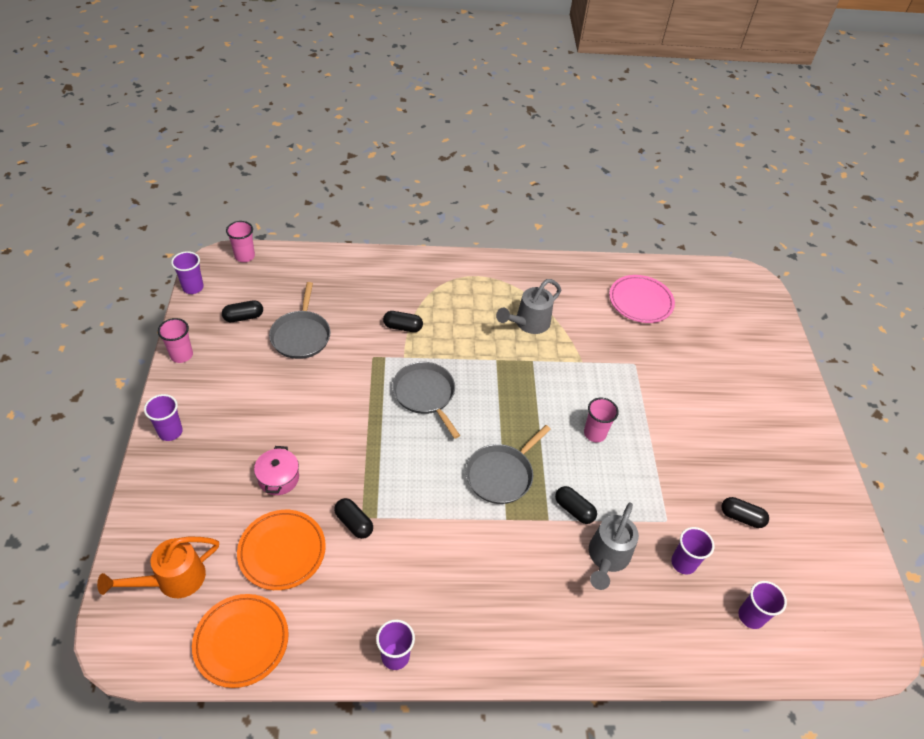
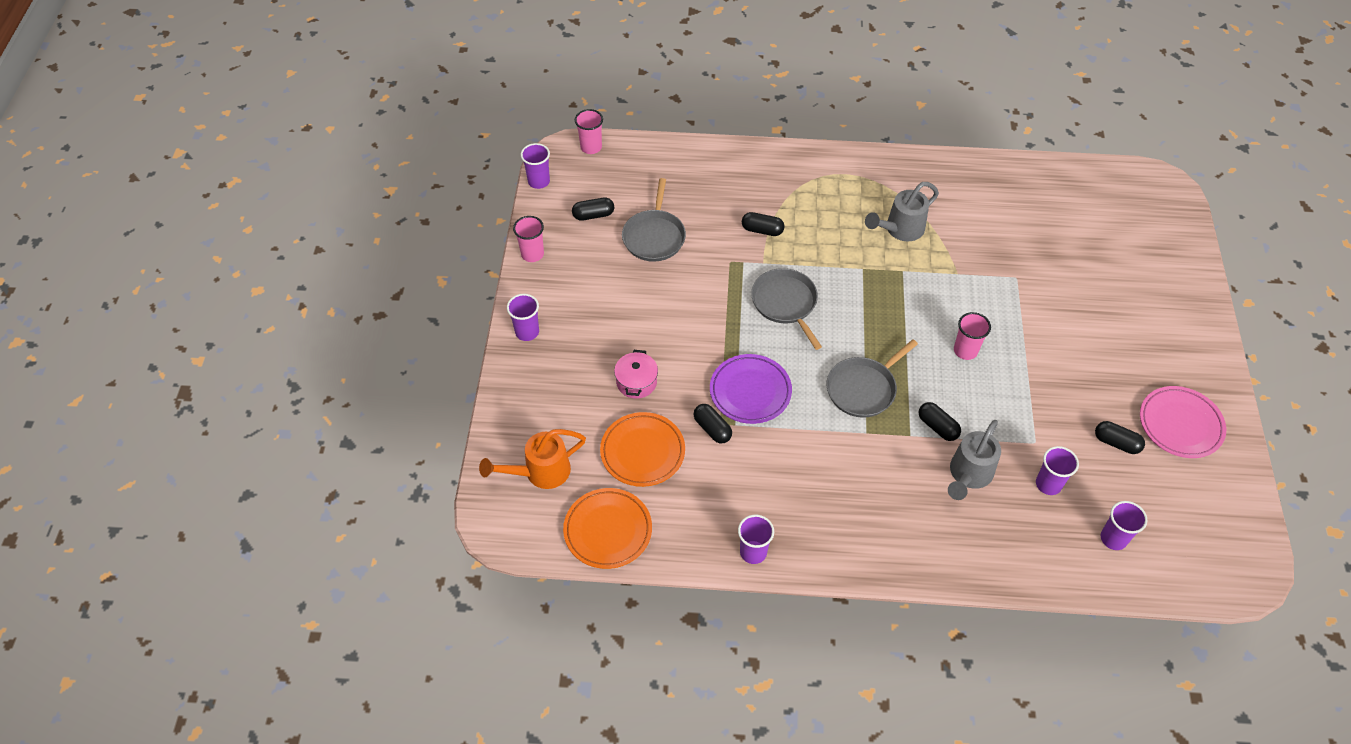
camera: 10 degrees right, 5 degrees up
pink plate [609,275,675,323] -> pink plate moved to [1140,386,1226,458]
none -> purple plate [710,354,792,424]

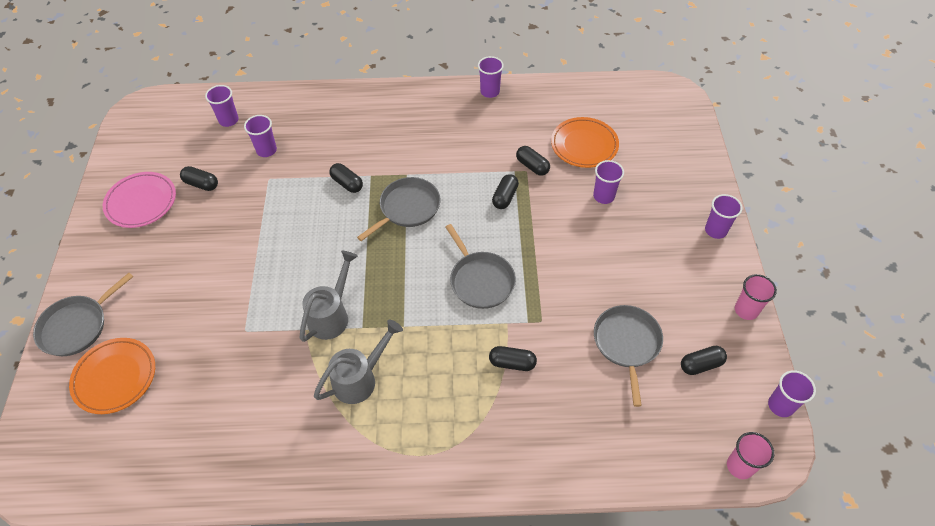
camera: 175 degrees right, 0 degrees up
orange watering can [479,429,586,489] -> none
orange plate [563,488,652,569] -> orange plate moved to [69,338,155,414]
pink pot [614,350,658,399] -> purple cup [593,160,624,204]
purple plate [710,354,792,424] -> black capsule [492,174,519,209]
grey watering can [948,420,1001,500] -> grey watering can moved to [300,251,358,342]
pink cup [954,312,991,360] -> none
none -> grey pan [33,273,133,356]

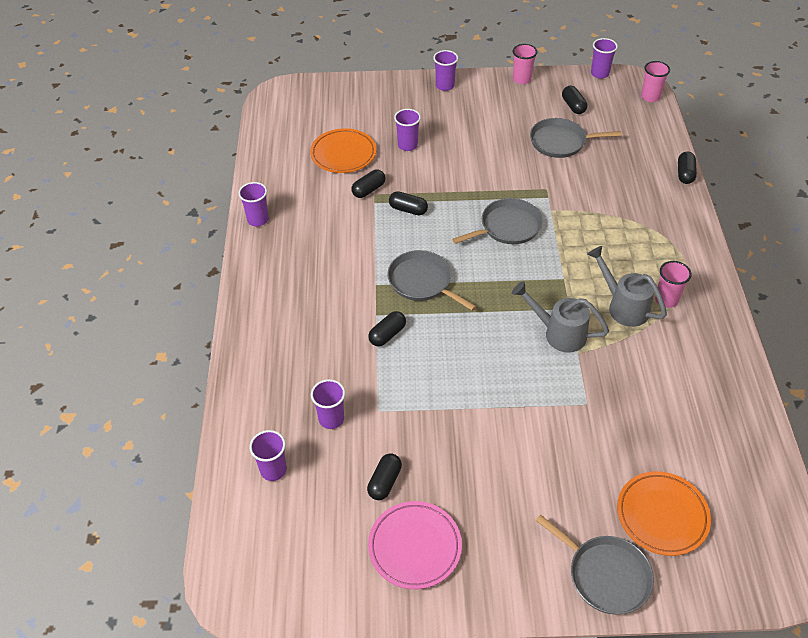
camera: 90 degrees left, 5 degrees down
black capsule [489,346,537,371] -> black capsule moved to [678,152,697,184]
none -> pink cup [655,261,692,308]

